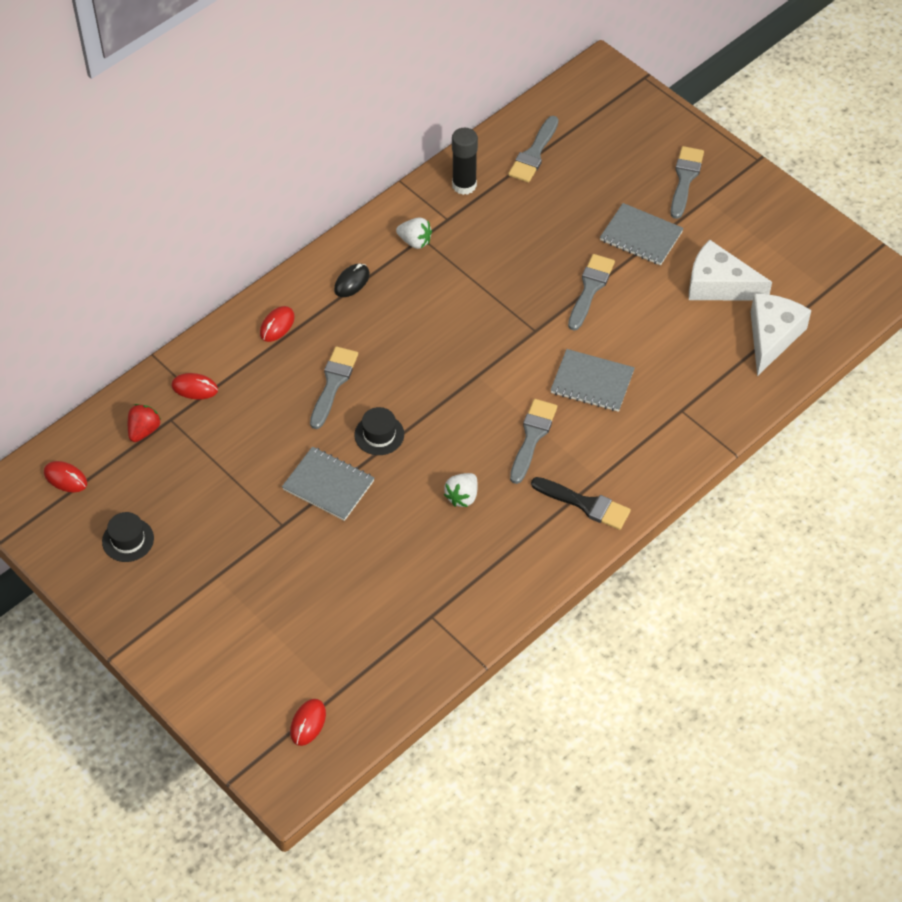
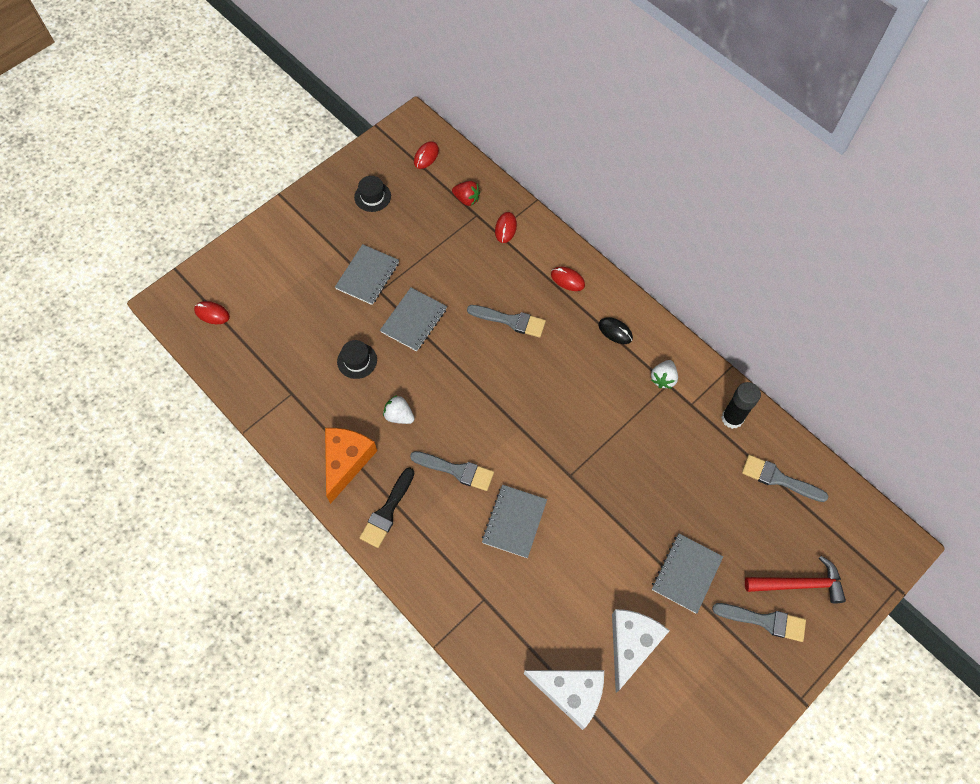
camera: 90 degrees right, 10 degrees up
black hat [355,407,404,455] -> black hat moved to [337,340,377,379]
grey brush [568,254,615,330] -> none
none -> orange cheese [325,428,377,504]
none -> grey notebook [335,244,399,305]
none -> red hammer [745,556,846,603]

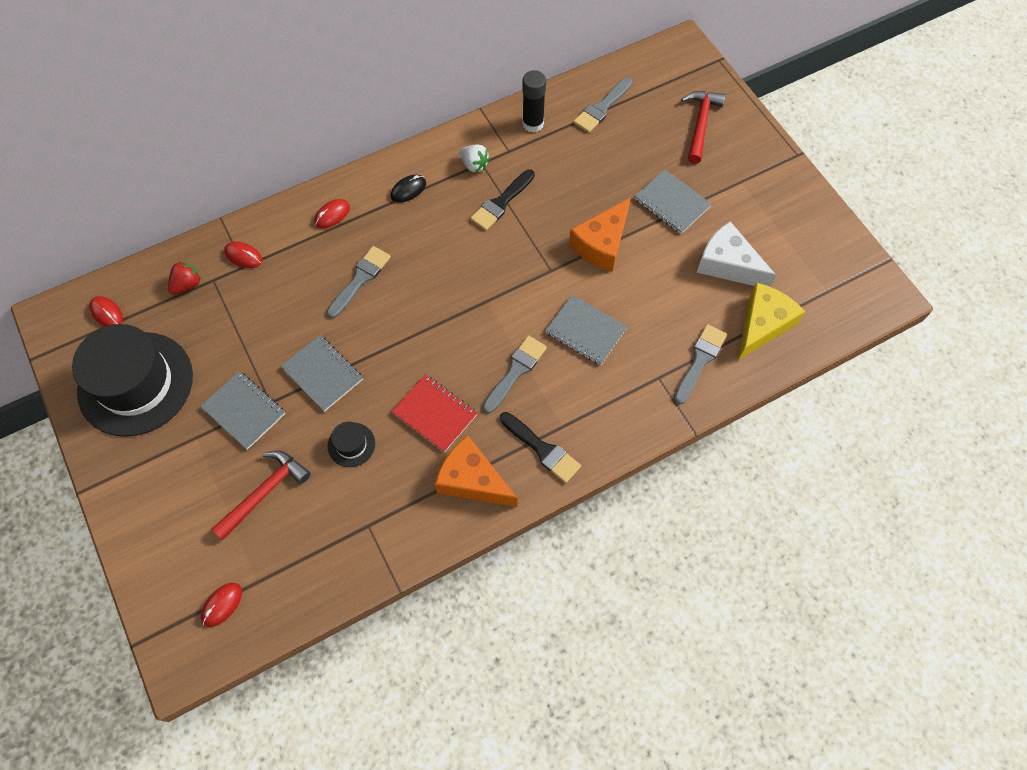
camera: 75 degrees left, 0 degrees up
black hat [354,176,391,212] -> black hat [72,324,193,437], size x2.46
white strawberry [383,395,415,424] -> red notebook [391,375,477,453]
white cheese [524,670,604,730] -> yellow cheese [738,282,805,360]
grey brush [712,603,806,642] -> grey brush moved to [674,324,727,404]
none -> red hammer [212,450,311,540]
none -> black brush [470,169,535,231]
none -> orange cheese [569,198,631,272]

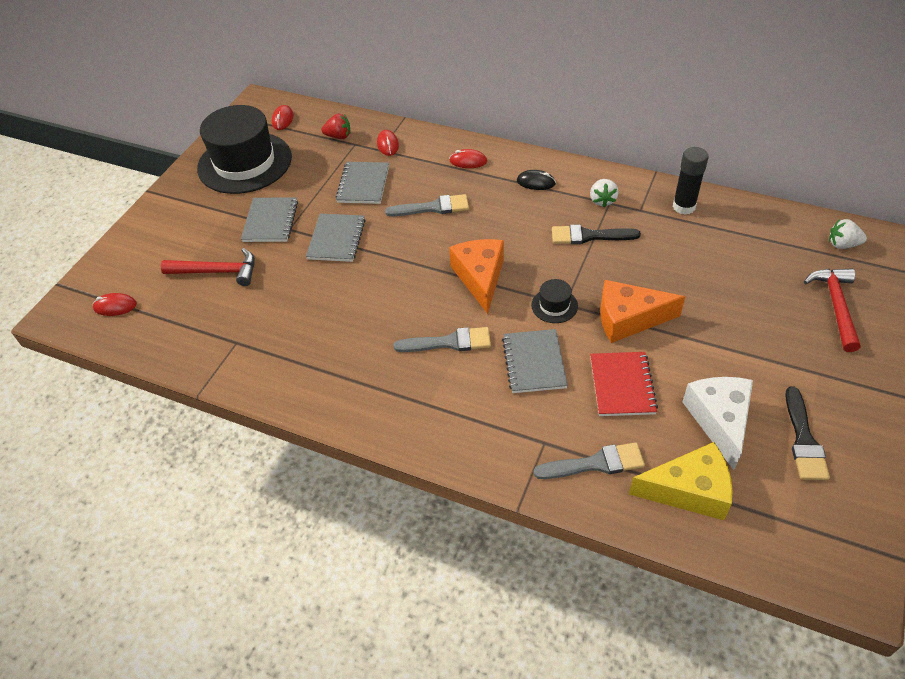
camera: 55 degrees right, 15 degrees down
black hat [328,422,375,467] -> black hat moved to [531,279,578,323]
red notebook [391,375,477,453] -> red notebook moved to [590,352,658,416]
orange cheese [435,435,518,507] -> orange cheese moved to [449,239,504,314]
black brush [500,412,581,483] -> black brush moved to [785,387,830,480]
grey brush [573,78,632,133] -> none
grey notebook [635,169,712,234] -> grey notebook moved to [336,162,389,204]
red hammer [681,91,726,164] -> red hammer turned 60 degrees counterclockwise [804,269,860,352]
none -> white strawberry [829,219,867,249]

